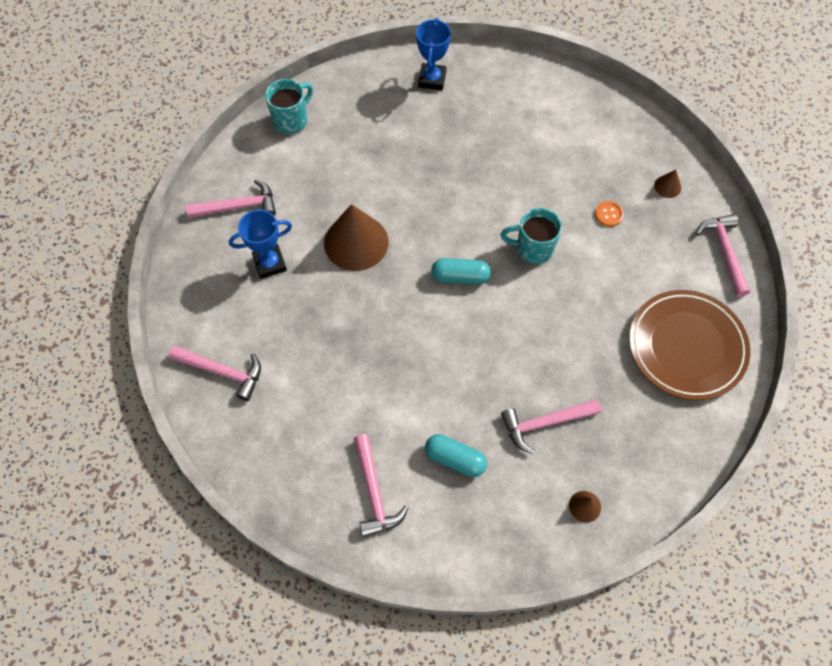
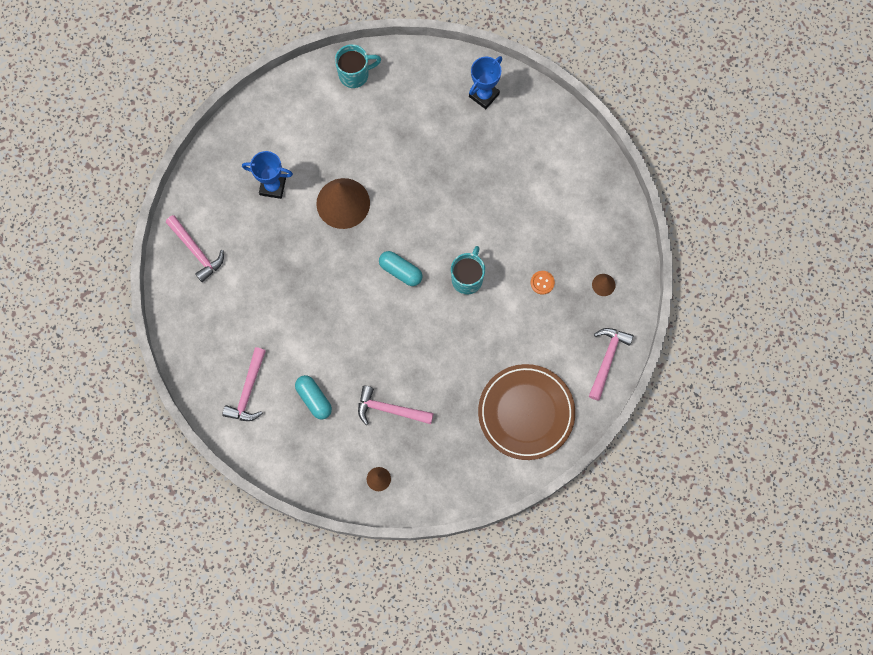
camera: 30 degrees right, 10 degrees up
pink hammer [186,179,276,218] -> none
turquoise mug [501,208,562,264] -> turquoise mug turned 75 degrees clockwise [451,246,485,295]

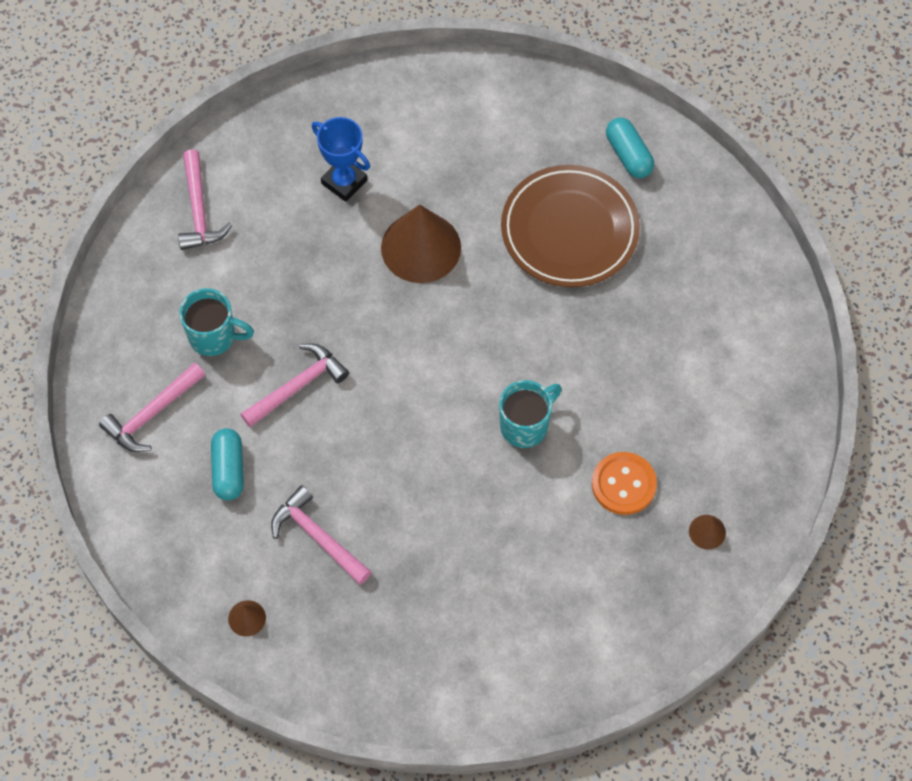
camera: 30 degrees right, 10 degrees down
turquoise mug [335,44,381,88] -> turquoise mug moved to [179,288,254,356]
turquoise capsule [379,251,422,286] -> turquoise capsule moved to [606,118,654,178]
blue trophy [469,56,502,109] -> none
brown plate [478,364,575,460] -> brown plate moved to [501,165,640,287]
orange button [531,271,555,295] -> orange button [592,452,657,515], size x1.73
pink hammer [589,328,634,401] -> pink hammer moved to [240,344,349,427]

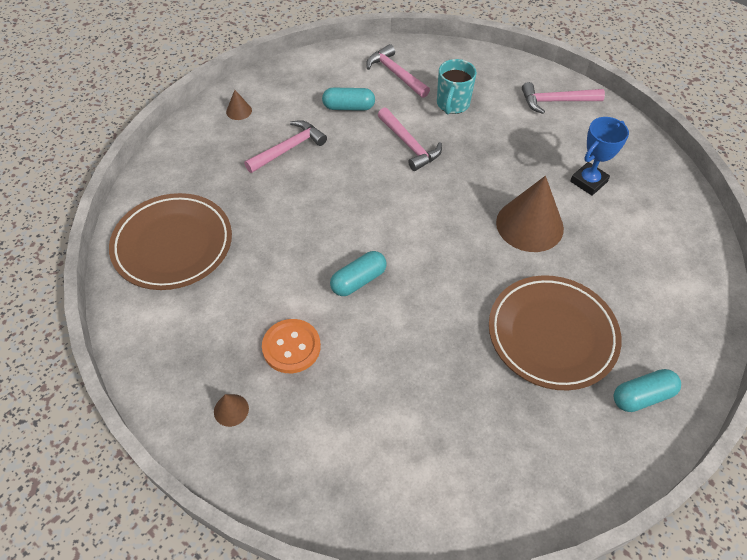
camera: 95 degrees right, 10 degrees down
turquoise mug [499,380,562,448] -> turquoise capsule [330,251,387,296]
none -> brown plate [109,193,232,290]

